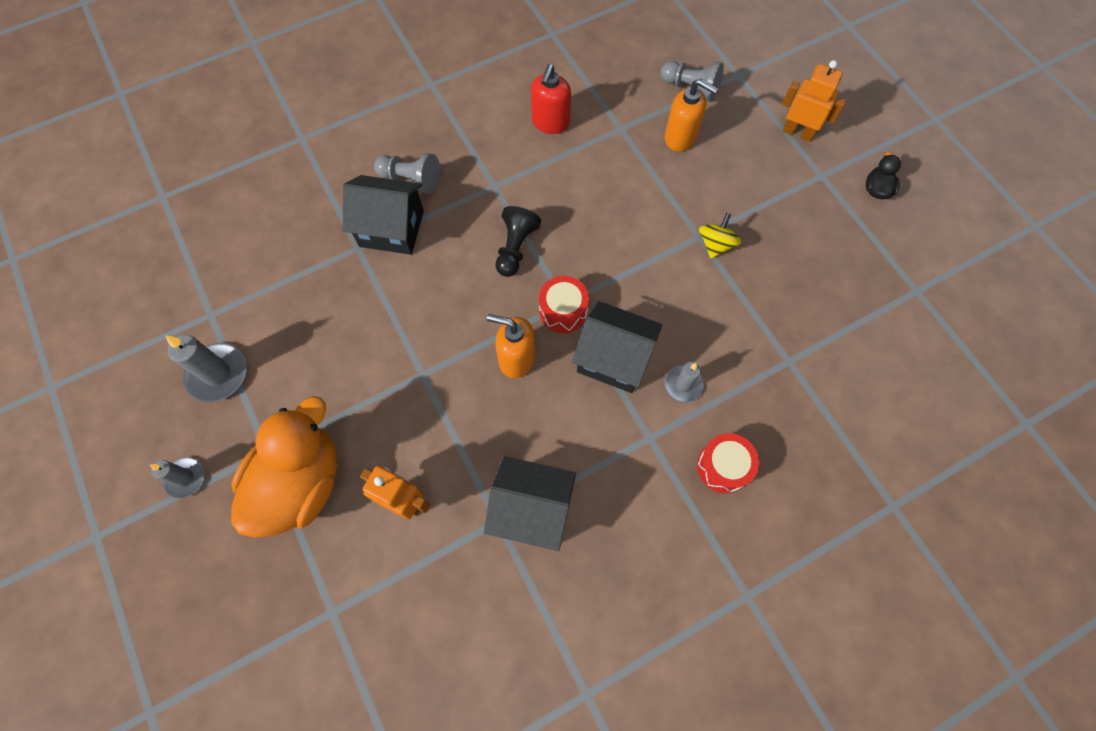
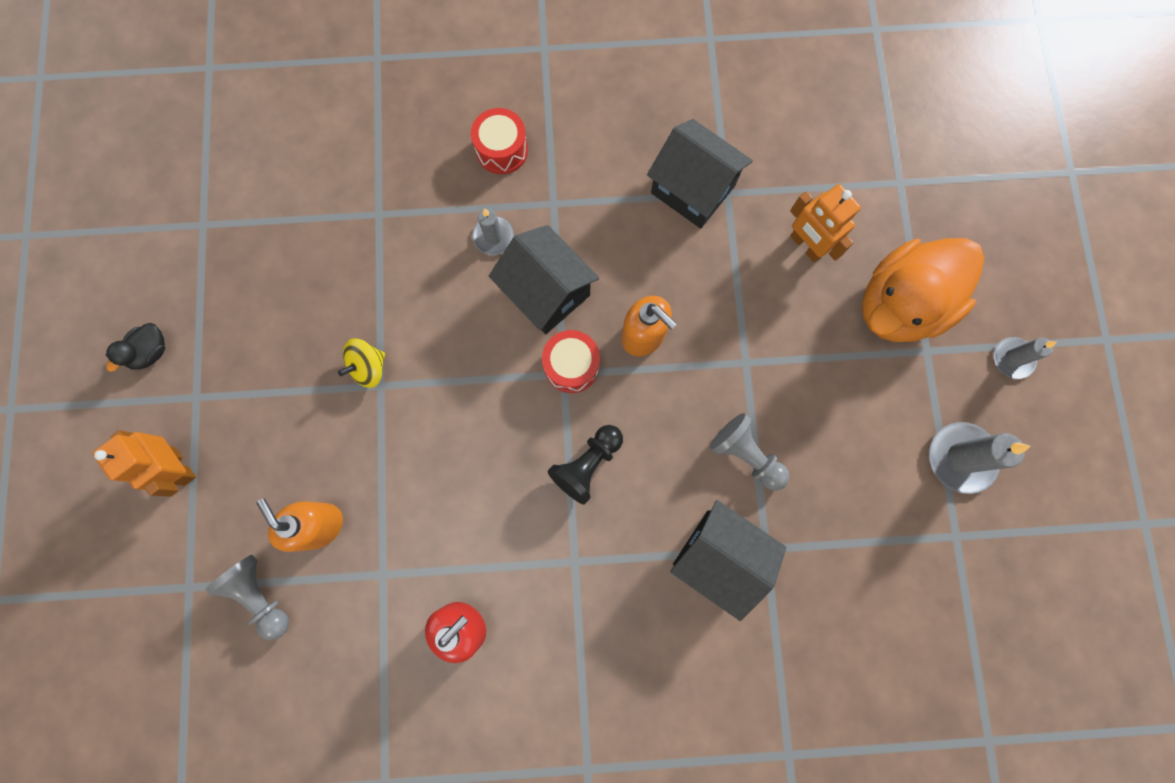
camera: 155 degrees left, 10 degrees up
grey pawn [374,153,440,194] -> grey pawn moved to [710,413,790,491]

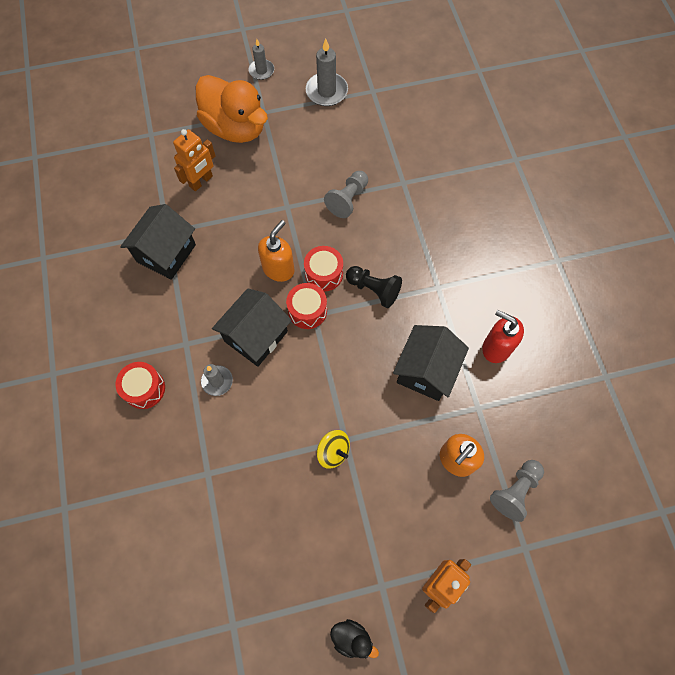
camera: 100 degrees left, 10 degrees down
black house [670,500,786,621] -> black house moved to [393,325,469,401]
none -> red drum [304,246,343,292]

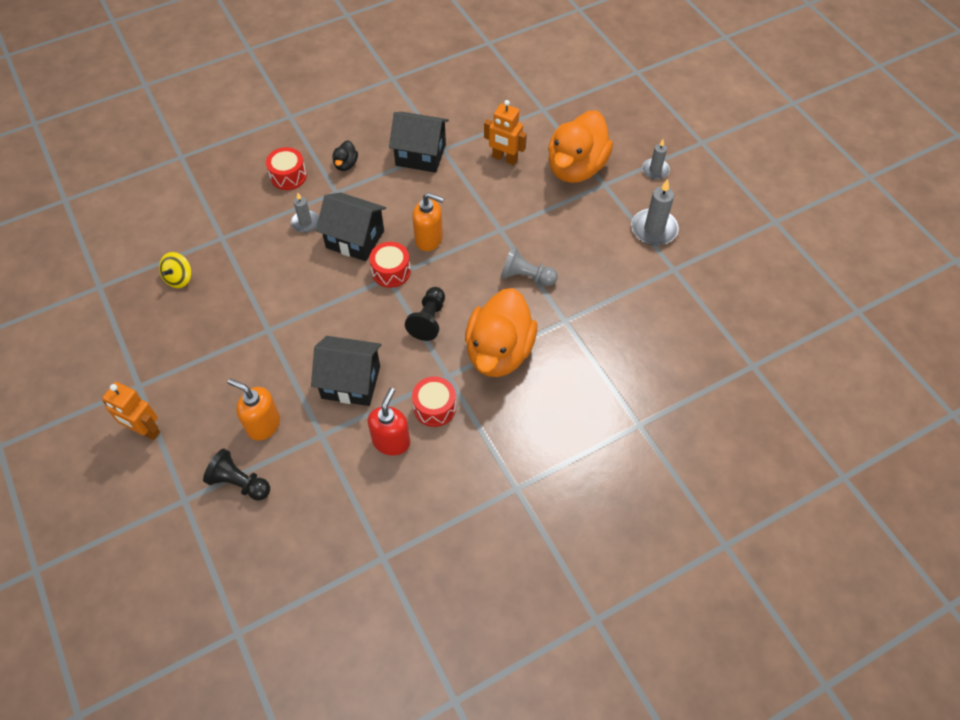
camera: 75 degrees right, 10 degrees down
red drum [304,246,343,292] -> red drum moved to [412,377,456,427]
yellow spinning top [317,430,350,469] -> yellow spinning top moved to [159,252,192,288]
black duck [330,619,379,659] -> black duck moved to [332,140,358,171]
grey pawn [490,460,544,522] -> black pawn [203,448,270,501]
none -> orange duck [465,288,537,377]

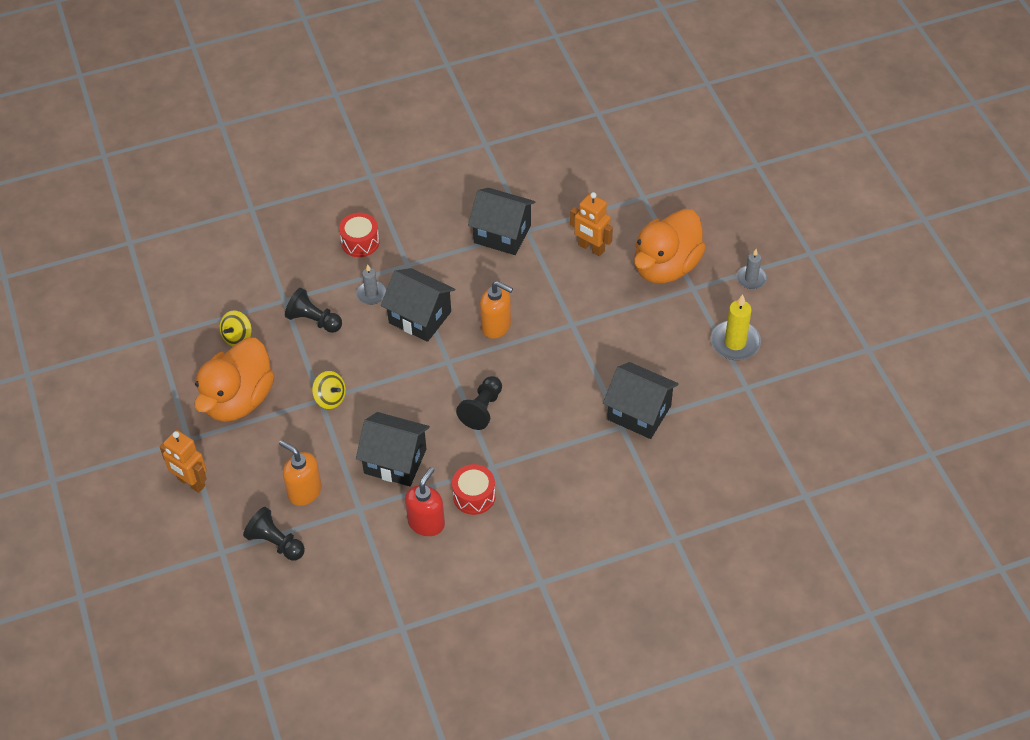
camera: 10 degrees right, 5 degrees down
black duck [332,140,358,171] -> none
red drum [369,242,411,288] -> none
orange duck [465,288,537,377] -> orange duck moved to [194,338,275,422]
grey pawn [500,246,558,286] -> none
grey candle [631,179,679,246] -> yellow candle [711,294,761,360]
none -> black pawn [285,288,342,333]
none -> yellow spinning top [312,371,346,409]
none -> black house [603,362,679,439]

